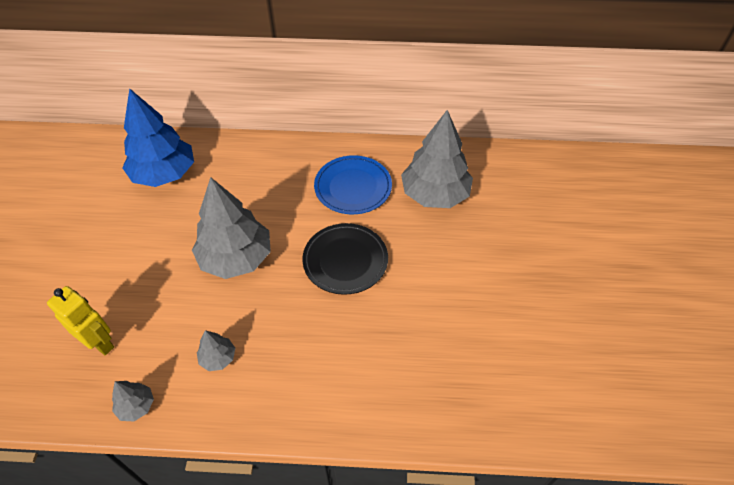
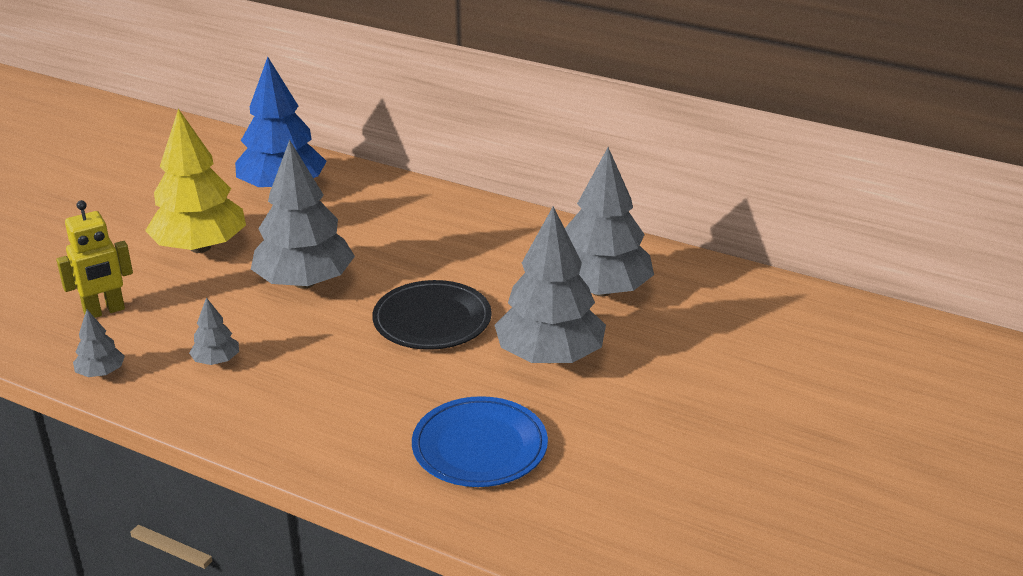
camera: 25 degrees right, 20 degrees down
yellow robot [47,286,114,355] -> yellow robot turned 90 degrees clockwise [56,200,133,318]
blue plate [314,155,392,214] -> blue plate moved to [412,396,548,487]
none -> yellow tree [145,109,246,253]
none -> grey tree [495,207,606,363]

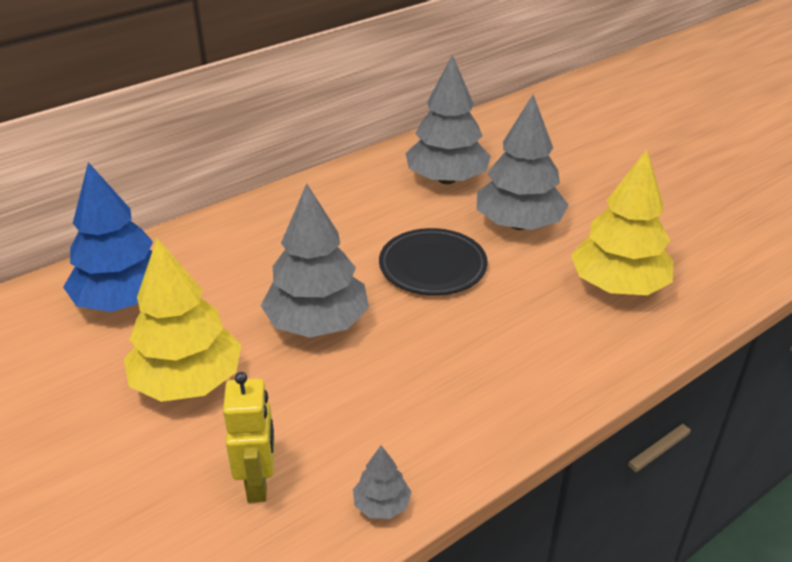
camera: 65 degrees left, 5 degrees up
grey tree [189,297,239,365] -> none
blue plate [412,396,548,487] -> yellow tree [571,149,673,295]

